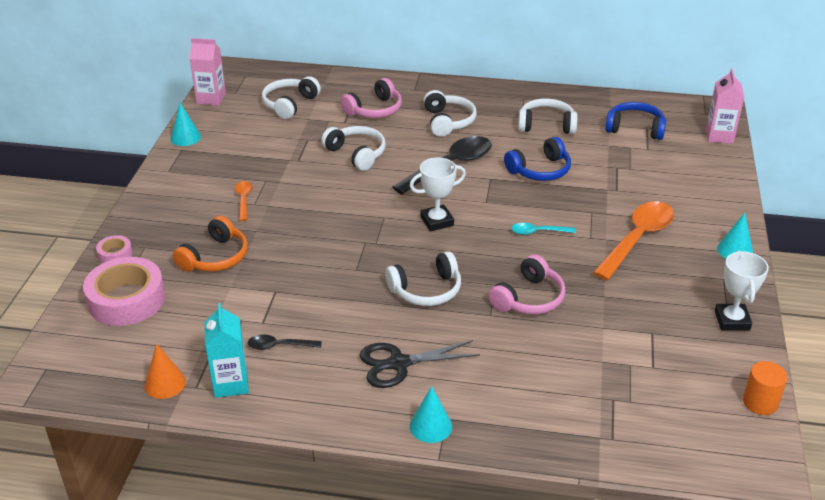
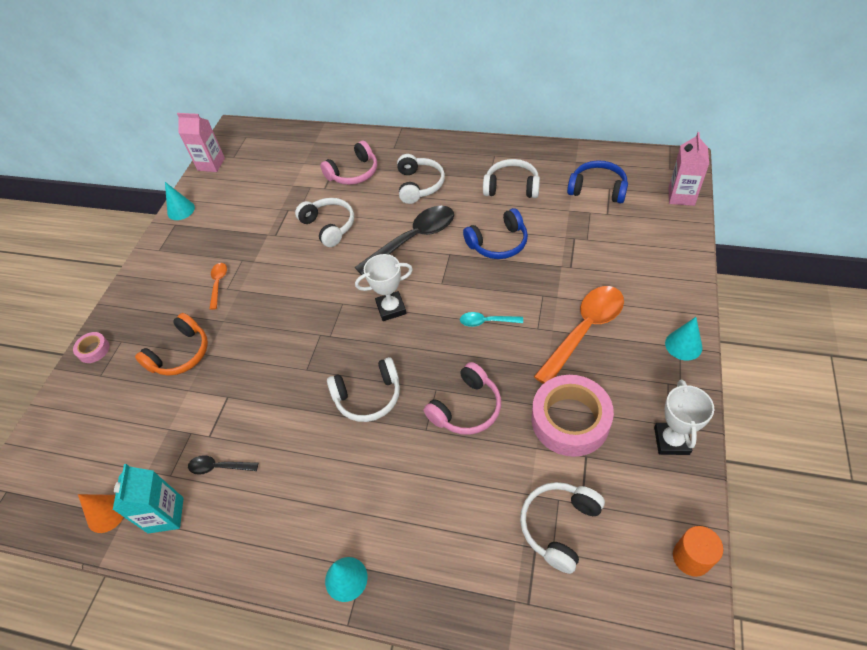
camera: 10 degrees right, 15 degrees up
pink tape [83,257,165,326] -> pink tape moved to [532,375,614,457]
white headphones [262,76,321,119] -> white headphones moved to [520,482,605,574]
black scissors [360,340,480,388] -> none

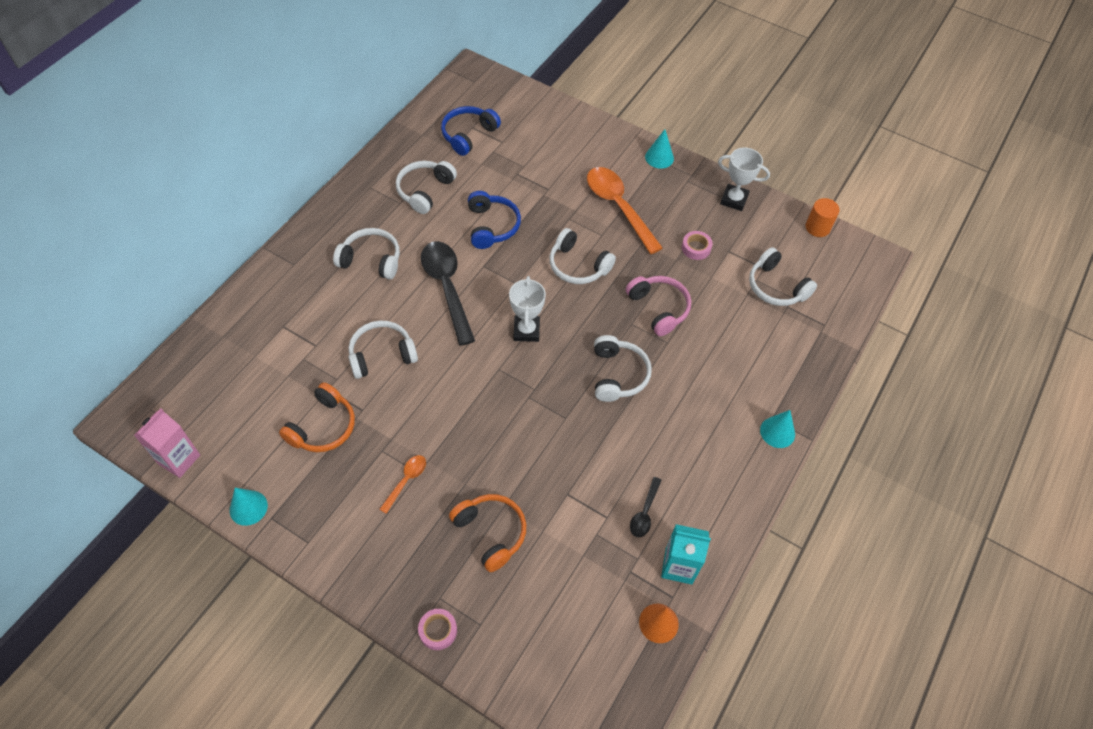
camera: 80 degrees left, 5 degrees up
orange spoon [209,263,227,310] -> orange spoon turned 105 degrees clockwise [379,455,426,514]
pink headphones [320,141,377,185] -> none
turquoise spoon [460,312,523,327] -> white headphones [550,228,616,284]
pink tape [532,375,614,457] -> pink tape [682,231,713,260], size x0.47
pink carton [669,132,709,206] -> none
none -> orange headphones [279,382,355,452]

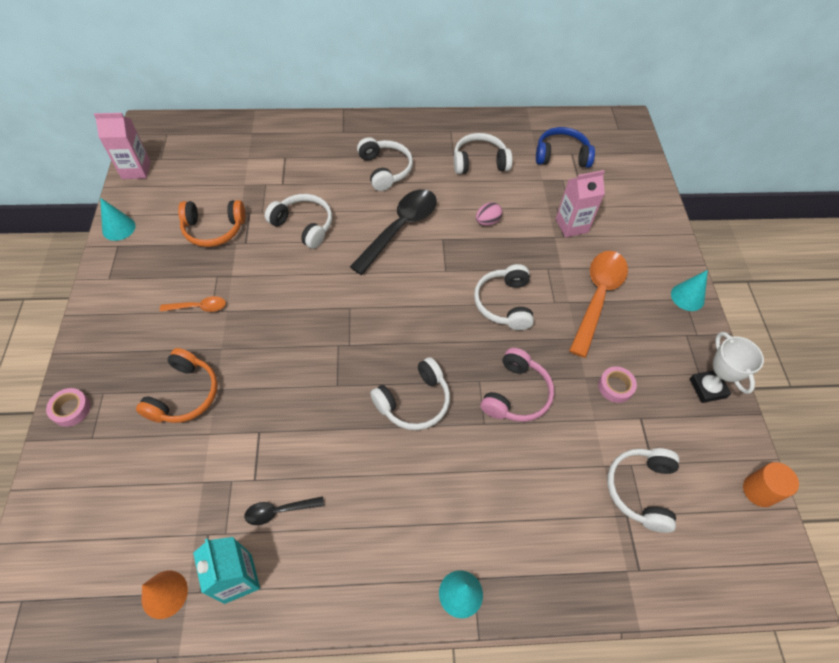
camera: 55 degrees right, 0 degrees up
blue headphones [468,191,521,249] -> pink egg [476,202,502,226]
white trophy [509,276,546,342] -> none
none -> pink carton [556,170,605,237]

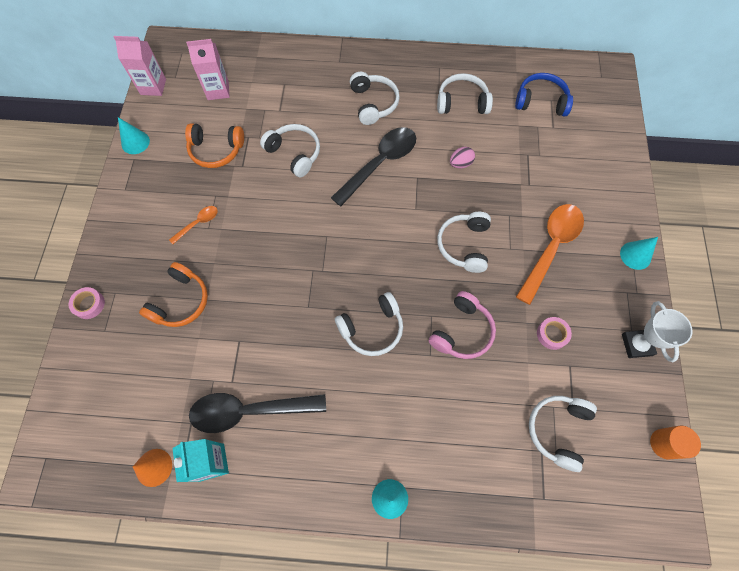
camera: 10 degrees right, 10 degrees up
orange spoon [160,296,226,312] -> orange spoon turned 45 degrees counterclockwise [169,206,218,244]
black spoon [244,496,324,525] -> black spoon [189,393,326,433], size x2.08
pink carton [556,170,605,237] -> pink carton moved to [186,39,230,100]

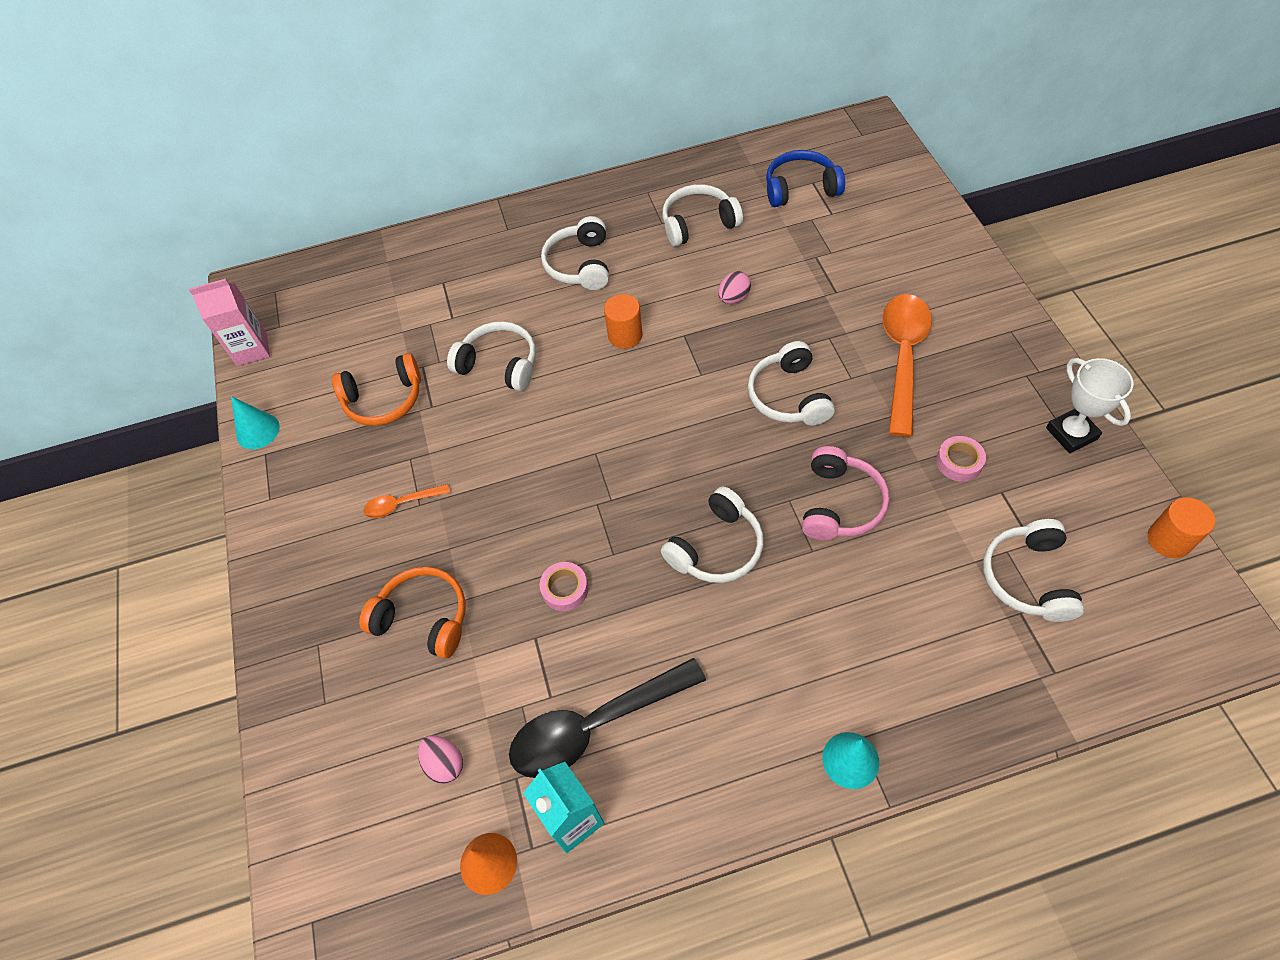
camera: 15 degrees left, 10 degrees down
pink tape [69,287,105,319] -> pink tape moved to [540,562,588,611]
orange headphones [139,262,208,327] -> orange headphones turned 75 degrees counterclockwise [359,567,466,659]
orange spoon [169,206,218,244] -> orange spoon turned 135 degrees counterclockwise [364,484,450,518]
pink carton [186,39,230,100] -> none
black spoon [331,127,416,206] -> orange cylinder [604,294,643,349]
white headphones [350,72,400,125] -> white headphones turned 150 degrees counterclockwise [541,216,609,290]
turquoise cone [620,237,658,270] -> none
none -> pink egg [418,735,463,784]

